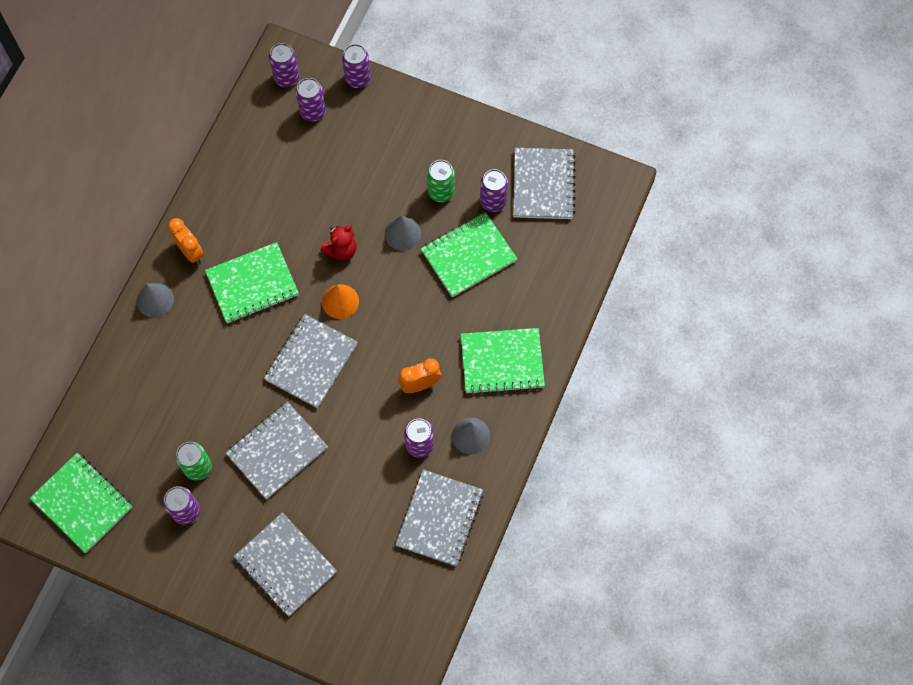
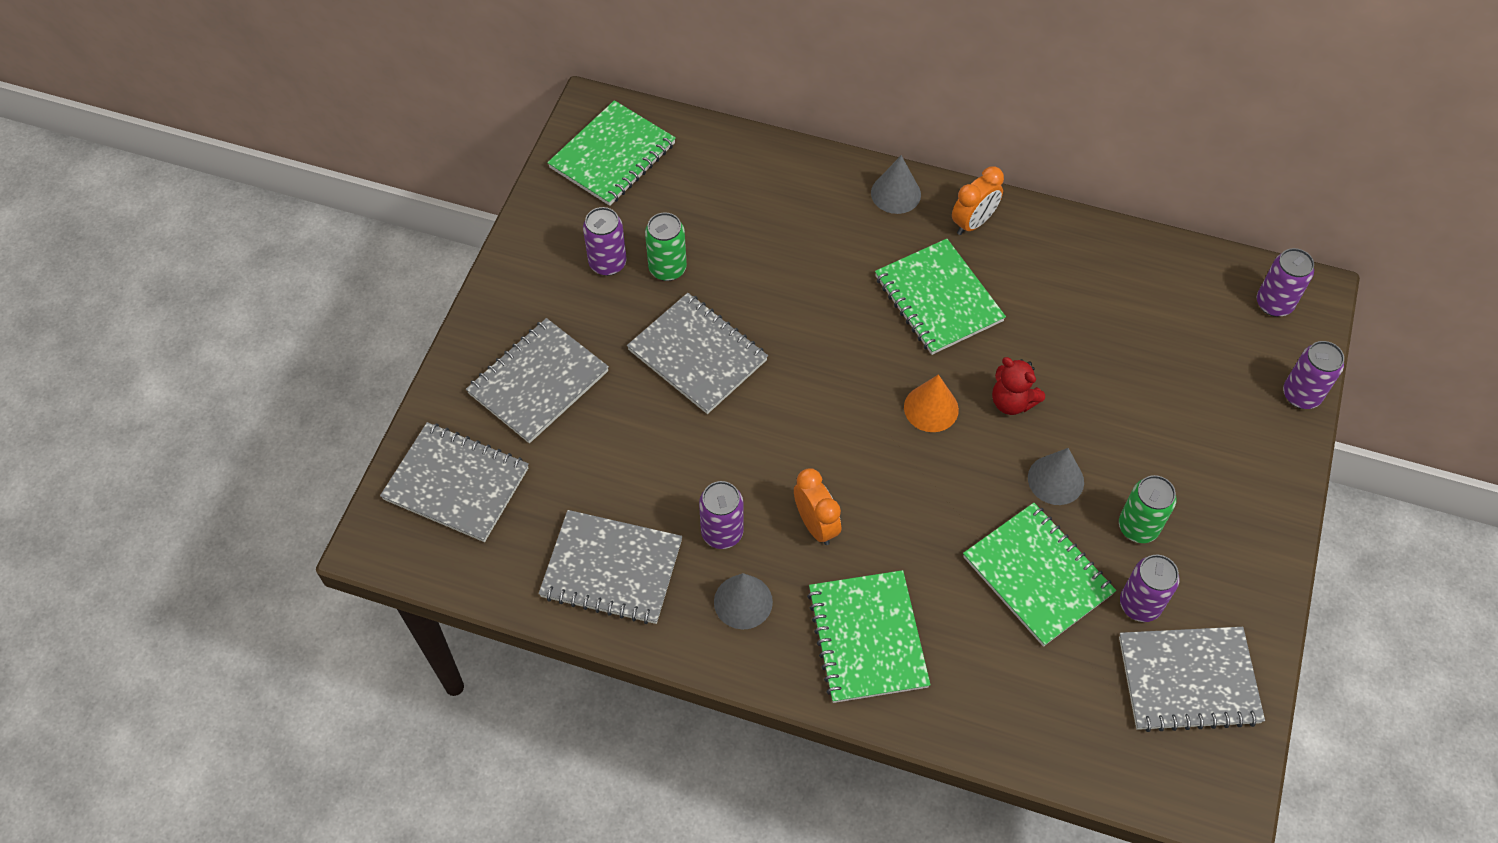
camera: 85 degrees right, 10 degrees down
grey notebook [264,314,357,408] -> grey notebook moved to [380,422,529,542]
purple can [296,78,326,121] -> none

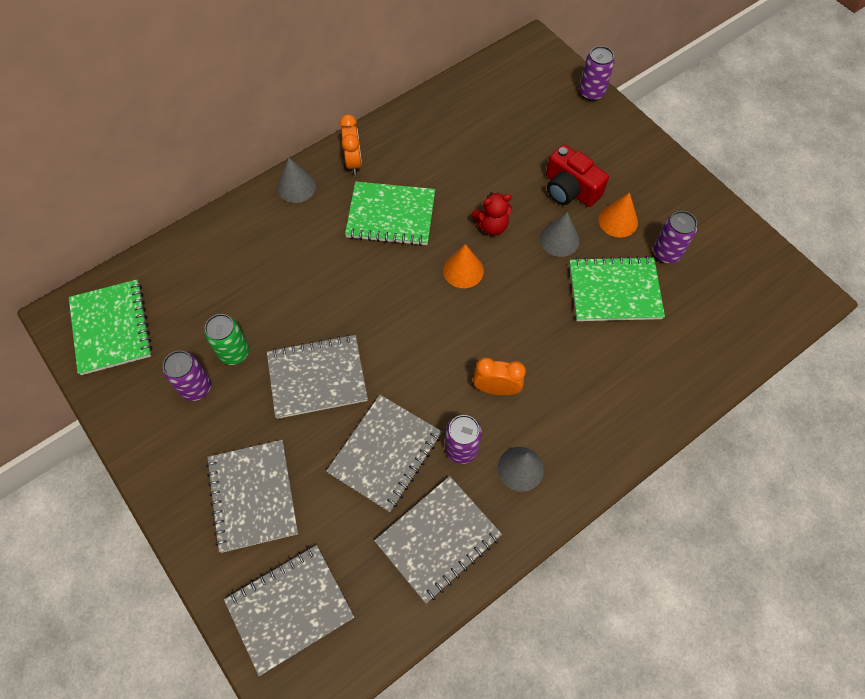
camera: 55 degrees left, 5 degrees up
green notebook [807,570,931,703] -> none
green can [1119,475,1176,543] -> orange cone [599,192,638,238]
grey notebook [1119,627,1265,732] -> grey notebook moved to [326,395,442,512]
purple can [1257,248,1314,317] -> none
none -> red camera [546,145,609,207]

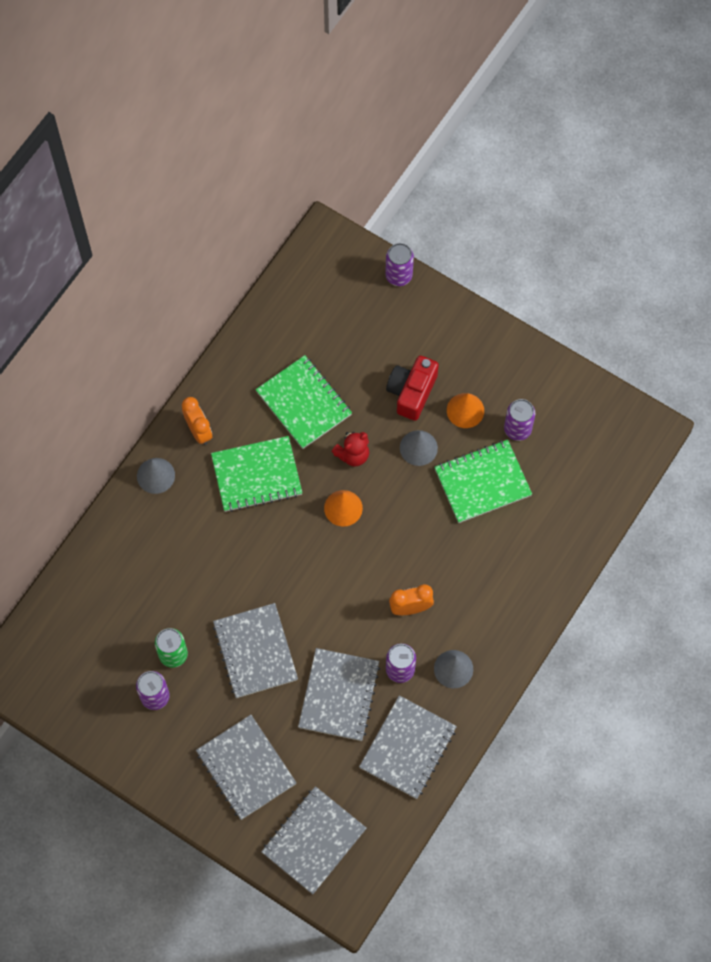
camera: 20 degrees left, 5 degrees up
green notebook [69,280,152,375] -> green notebook moved to [256,355,352,449]
grey notebook [267,334,368,419] -> grey notebook turned 75 degrees counterclockwise [213,603,298,698]
red camera [546,145,609,207] -> red camera turned 90 degrees clockwise [386,356,439,421]

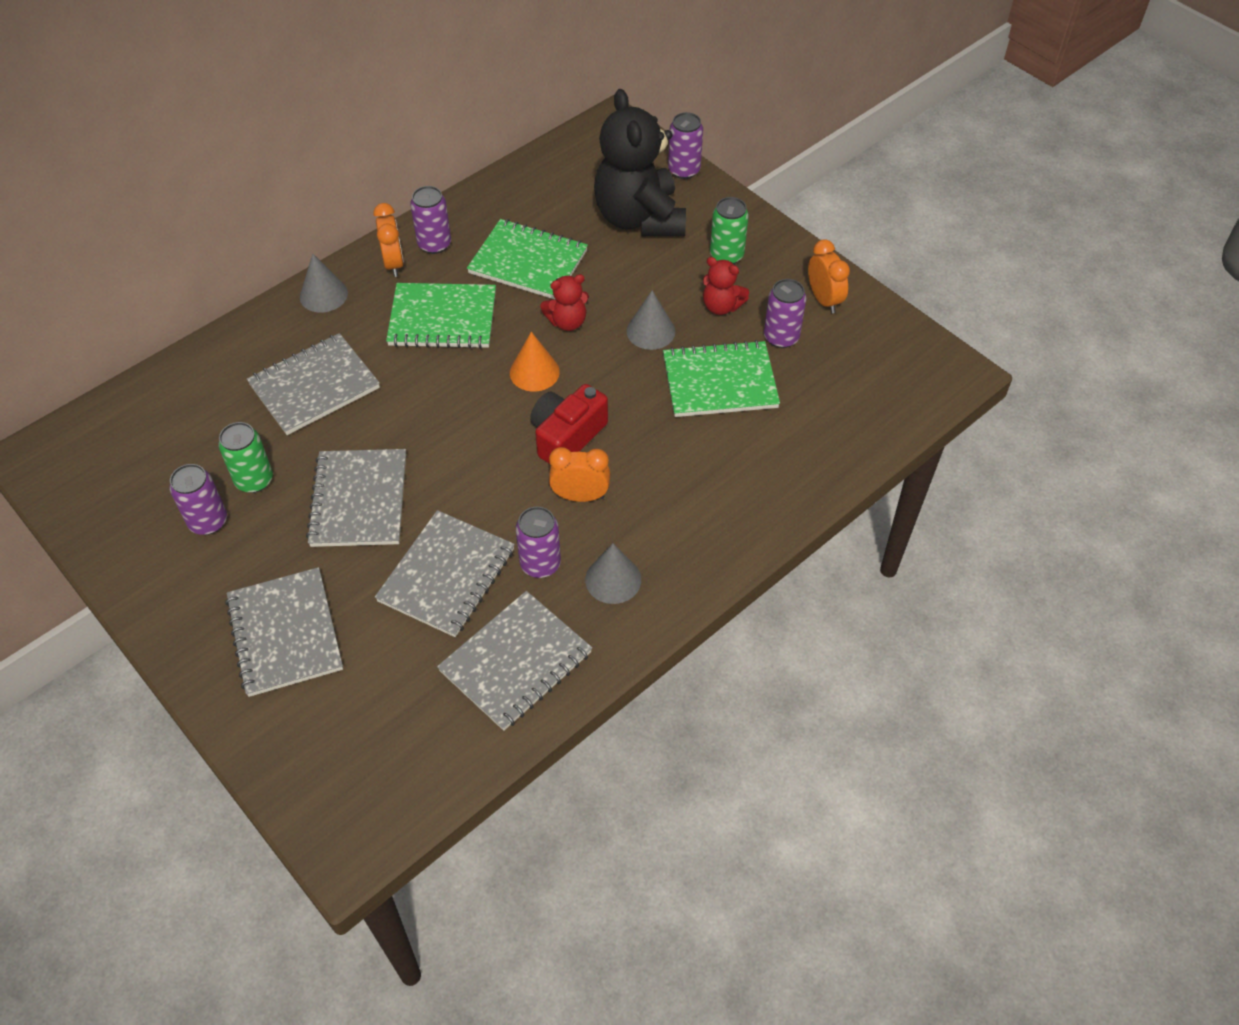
camera: 15 degrees right, 15 degrees down
green notebook [256,355,352,449] -> green notebook turned 45 degrees counterclockwise [467,219,588,300]
grey notebook [261,786,367,894] -> grey notebook moved to [247,333,380,435]
red camera [386,356,439,421] -> red camera moved to [530,384,608,463]
orange cone [447,393,484,428] -> red teddy bear [703,257,749,315]
none -> purple can [410,186,451,254]
none -> black teddy bear [594,89,686,236]
none -> green can [710,197,749,264]
none -> orange clock [808,239,850,313]

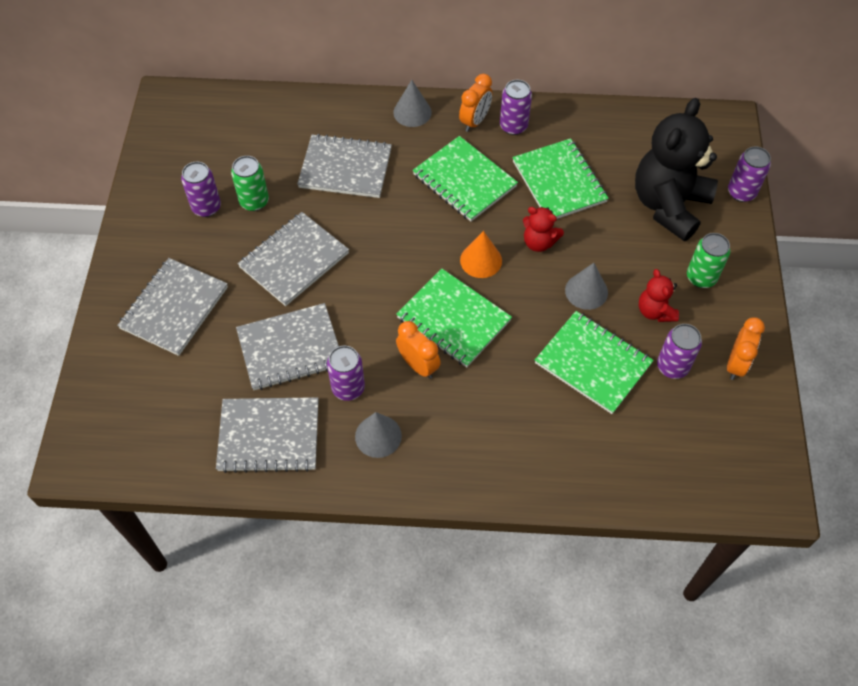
camera: 45 degrees right, 5 degrees up
red camera [530,384,608,463] -> green notebook [396,268,512,367]

